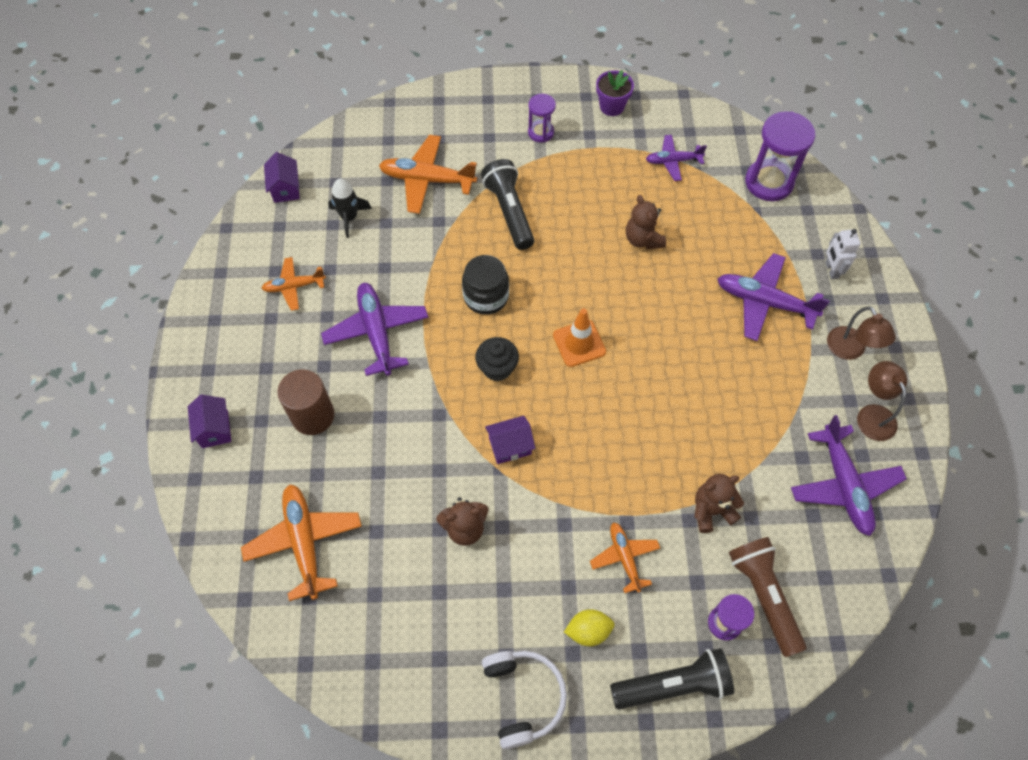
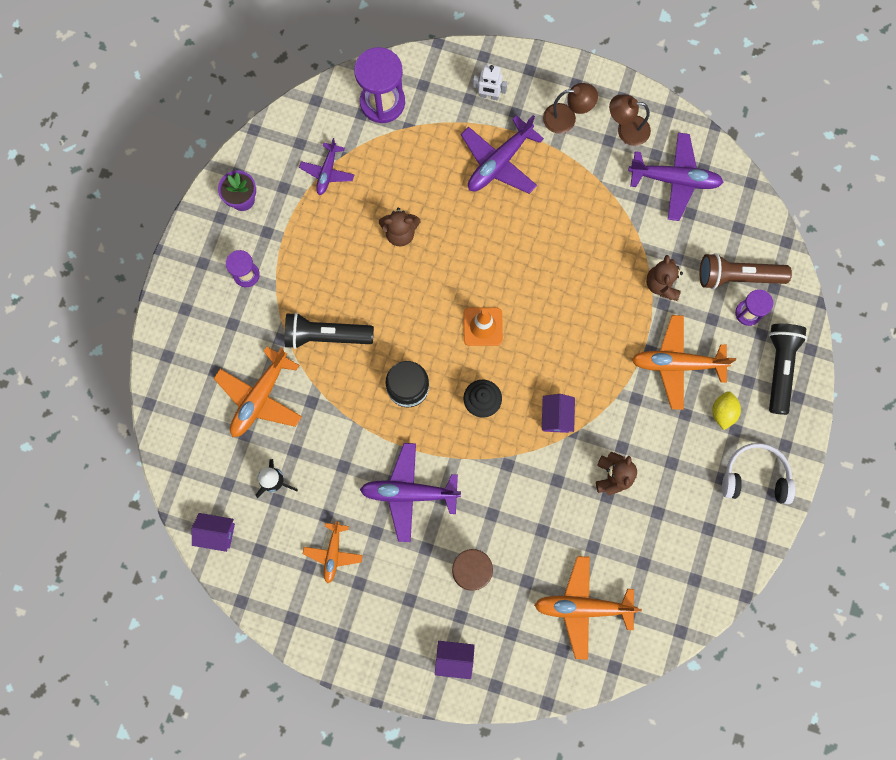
camera: 70 degrees left, 15 degrees up
orange plane [590,522,660,593] -> orange plane [632,315,736,410], size x1.66

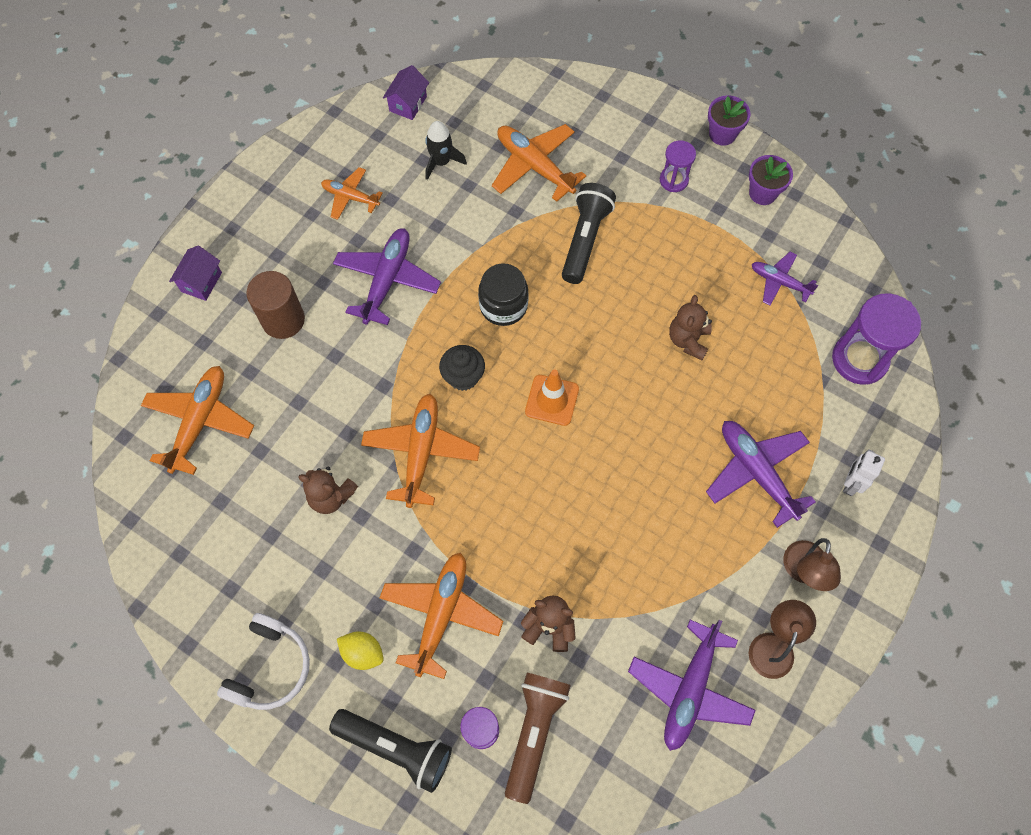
camera: 105 degrees right, 10 degrees down
purple house [542,394,575,433] -> orange plane [361,394,480,508]
none -> purple flower pot [708,95,751,146]

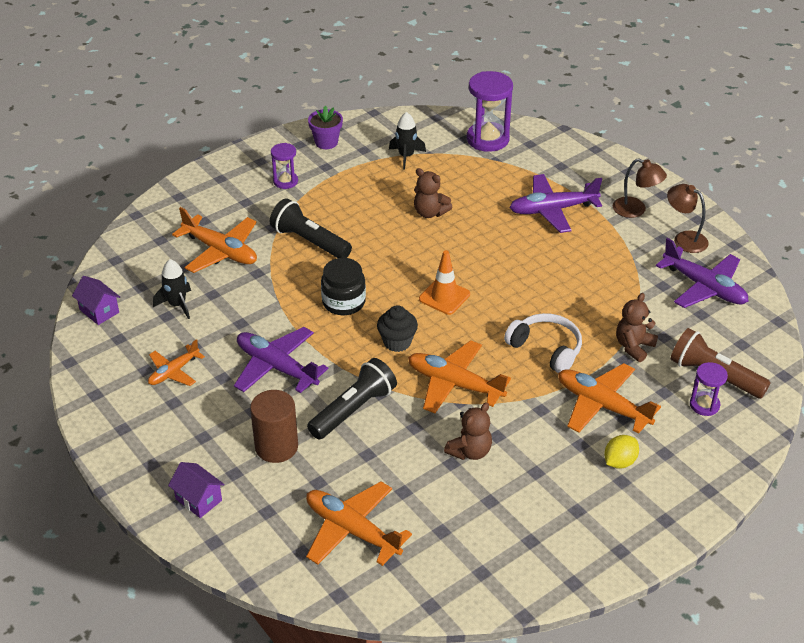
camera: 70 degrees left, 25 degrees down
white headphones [217,613,310,710] -> white headphones moved to [504,313,582,373]
black flashlight [329,709,452,793] -> black flashlight moved to [307,358,397,439]
orange plane [492,124,586,202] -> orange plane turned 120 degrees counterclockwise [172,207,257,273]
purple flower pot [708,95,751,146] -> none
purple plane [752,252,818,305] -> black rocket [389,112,426,169]
white robot [843,449,885,496] -> none

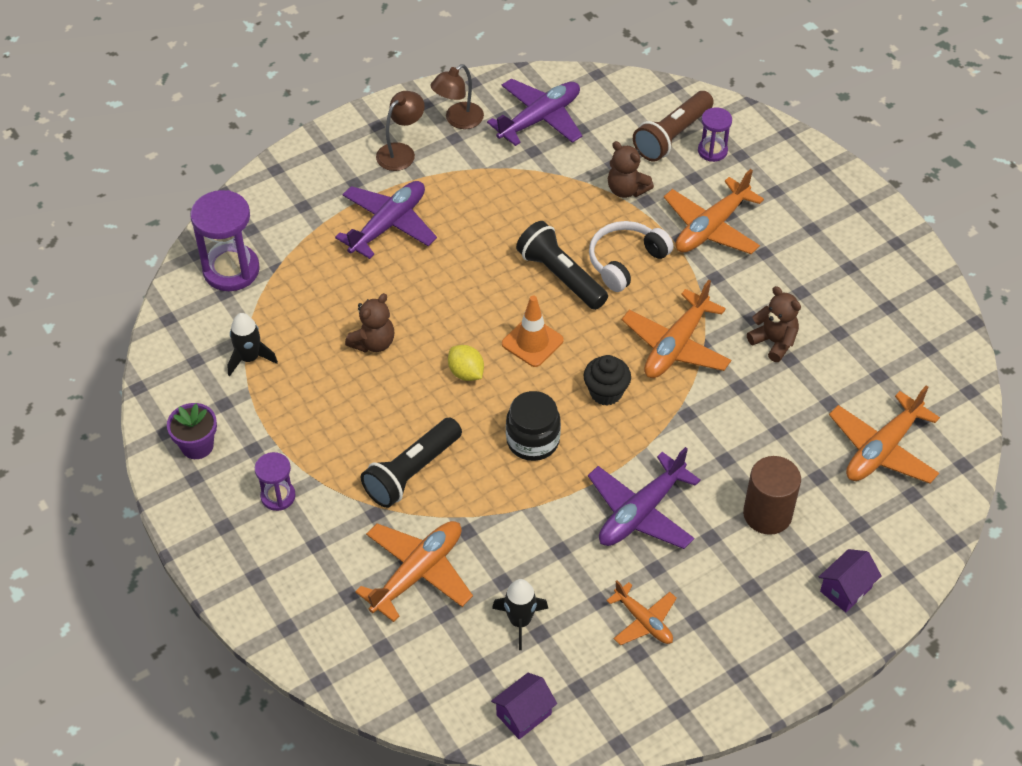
camera: 85 degrees left, 10 degrees up
black flashlight [307,358,397,439] -> black flashlight moved to [516,221,608,310]
purple plane [509,174,602,233] -> purple plane turned 135 degrees counterclockwise [335,181,437,259]
yellow lemon [604,435,639,469] -> yellow lemon moved to [448,345,484,381]

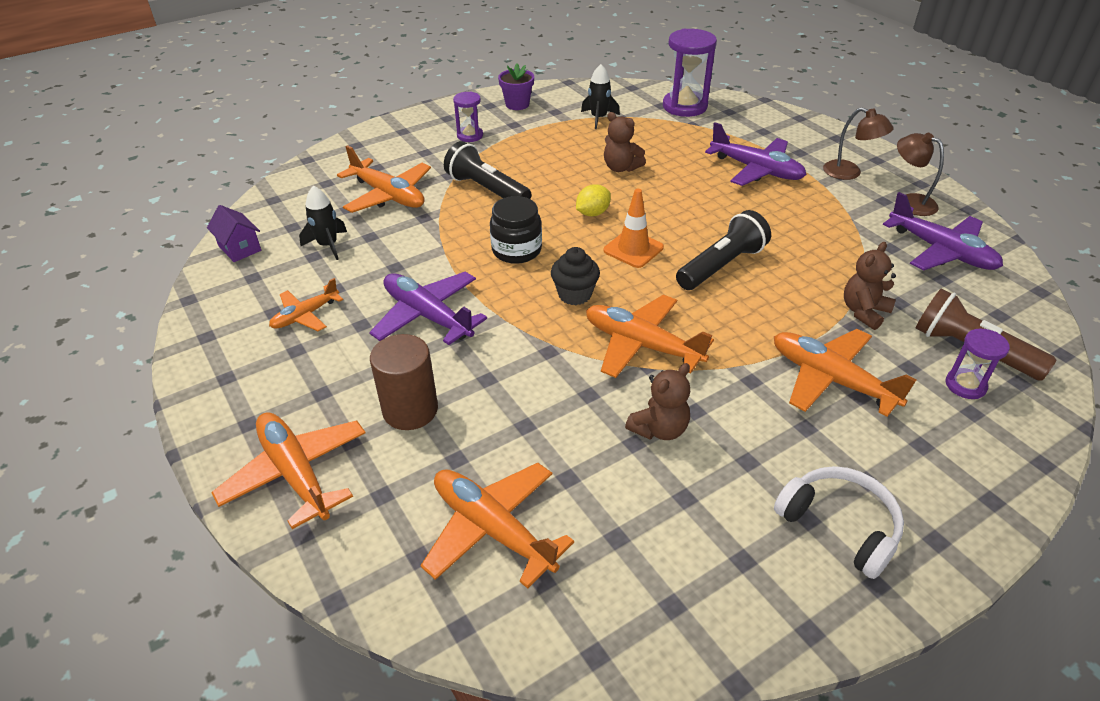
camera: 90 degrees right, 10 degrees down
white headphones [589,221,673,292] -> white headphones moved to [774,466,904,579]
purple house [819,549,882,612] -> orange plane [211,412,365,529]

